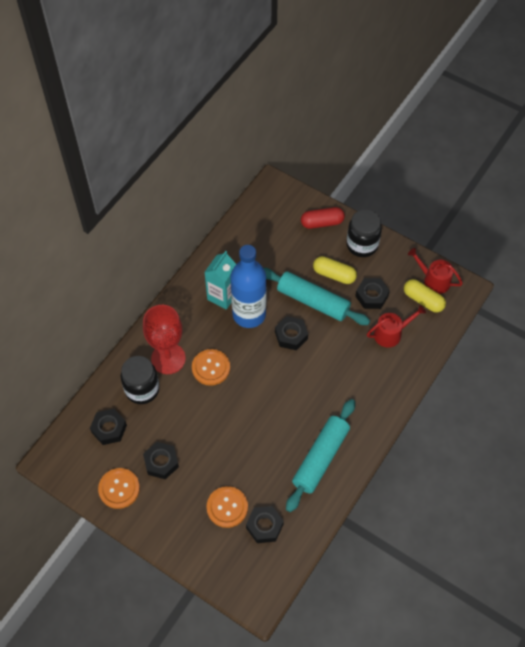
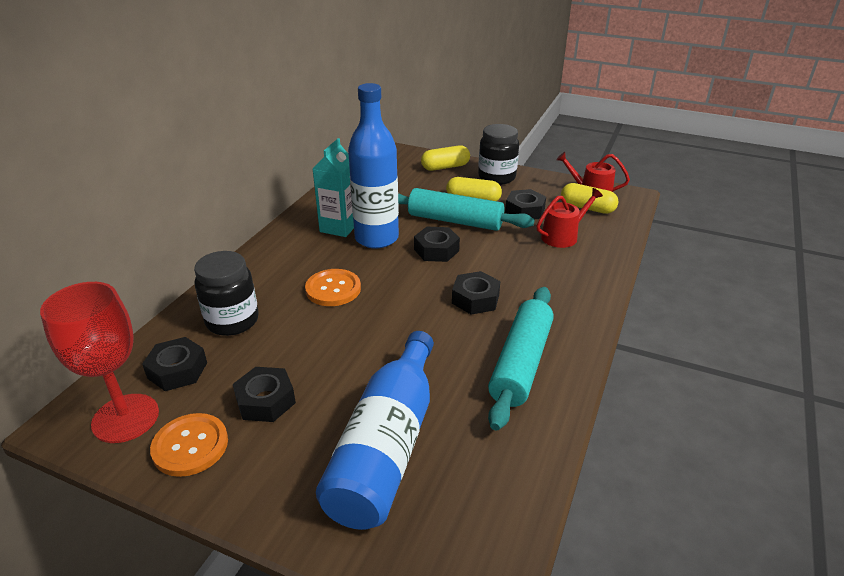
camera: 10 degrees left, 25 degrees down
red goblet [143,305,186,374] -> red goblet moved to [40,282,159,443]
orange button [207,486,248,528] -> blue bottle [316,331,434,530]
black nut [246,506,284,543] -> black nut moved to [452,271,500,315]
red capsule [301,207,345,229] -> yellow capsule [421,145,470,171]

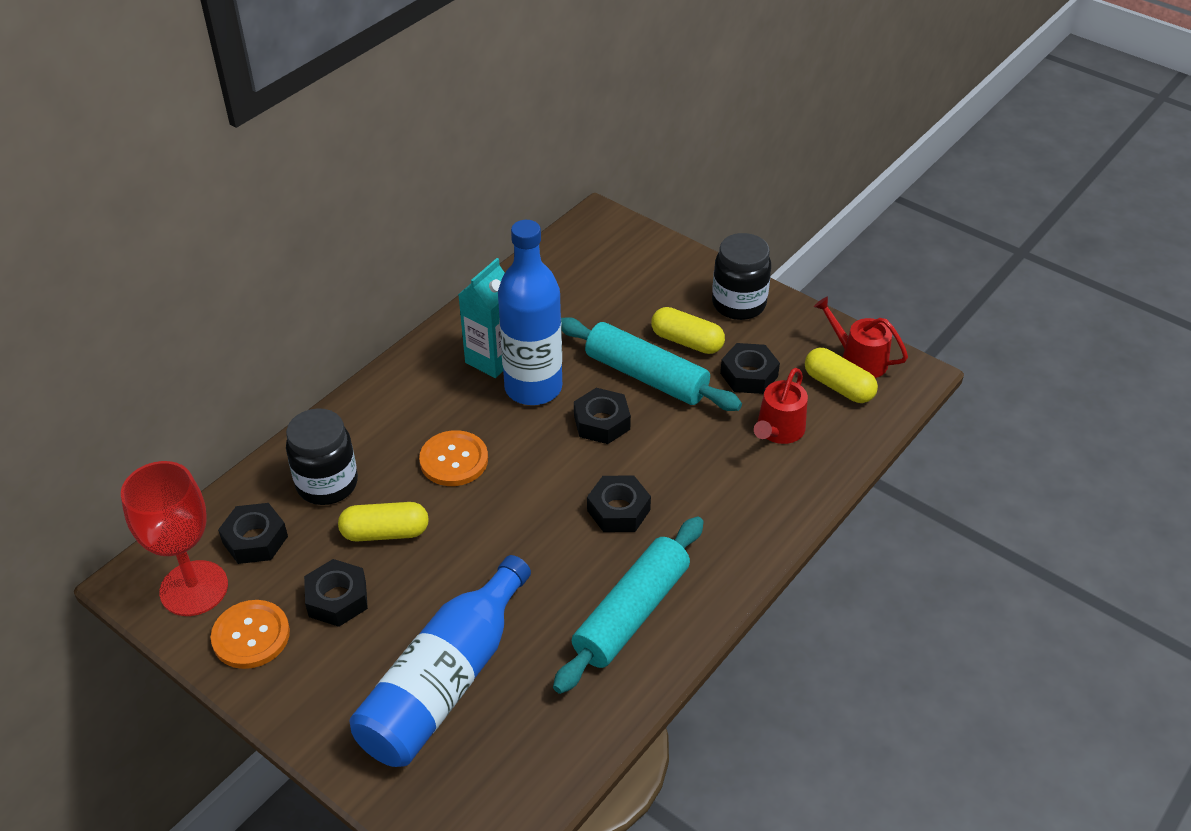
camera: 15 degrees right, 10 degrees up
yellow capsule [421,145,470,171] -> yellow capsule moved to [338,502,429,541]
red watering can [536,188,603,248] -> red watering can turned 135 degrees clockwise [754,368,808,444]

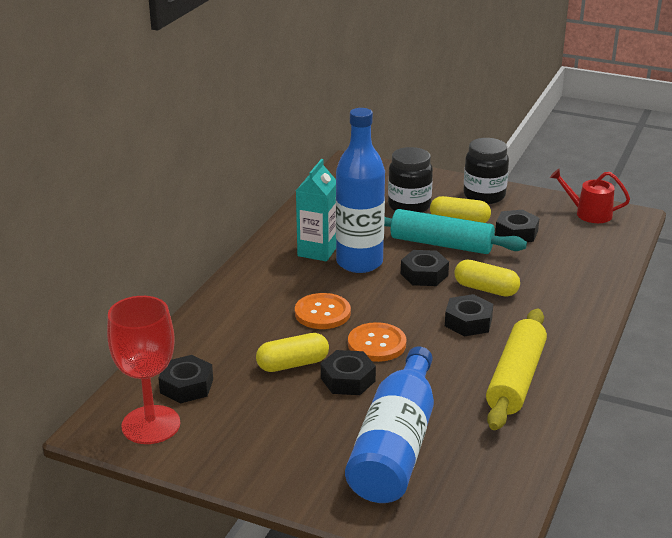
camera: 15 degrees left, 15 degrees down
orange button [211,600,290,669] -> orange button moved to [348,322,406,362]
black jar [286,408,358,505] -> black jar moved to [388,147,433,213]
black nut [304,559,368,627] -> black nut moved to [321,350,376,395]
turquoise rolling pin [553,517,704,694] -> yellow rolling pin [486,309,547,430]
red watering can [754,368,808,444] -> none
yellow capsule [805,348,878,403] -> yellow capsule moved to [454,260,520,297]

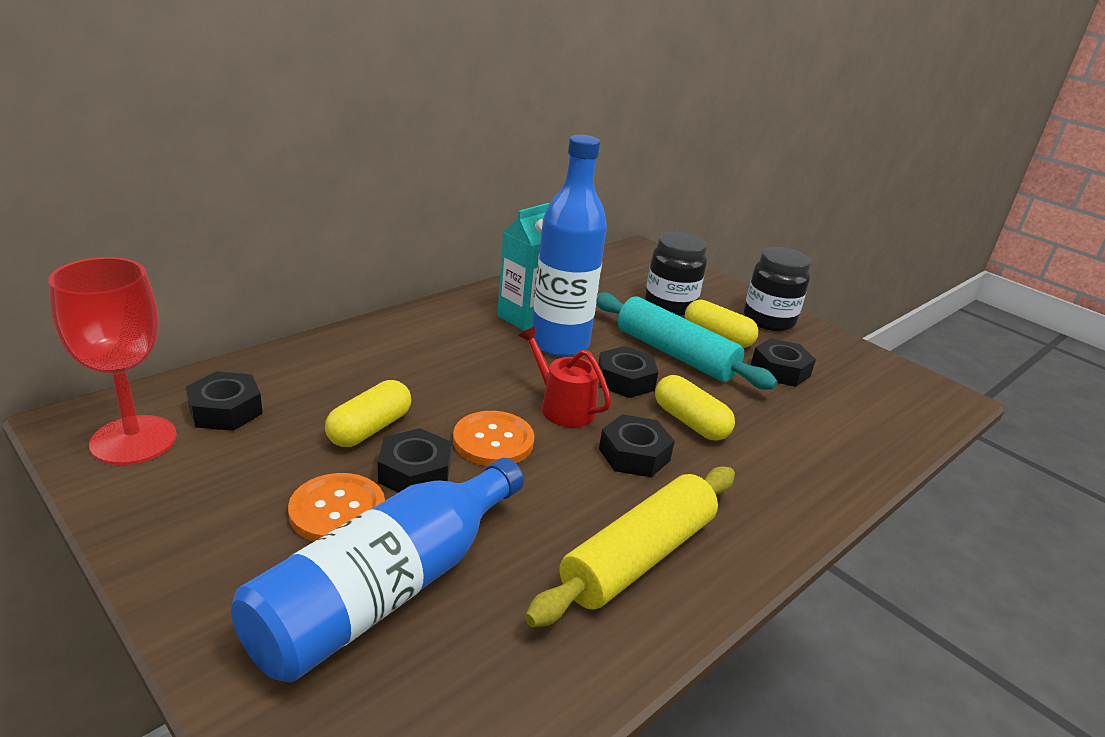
camera: 20 degrees right, 0 degrees up
yellow capsule [256,333,329,372] -> yellow capsule turned 60 degrees counterclockwise [325,380,411,447]
orange button [295,293,351,329] -> orange button moved to [288,473,385,542]
red watering can [550,169,630,223] -> red watering can moved to [519,327,611,427]

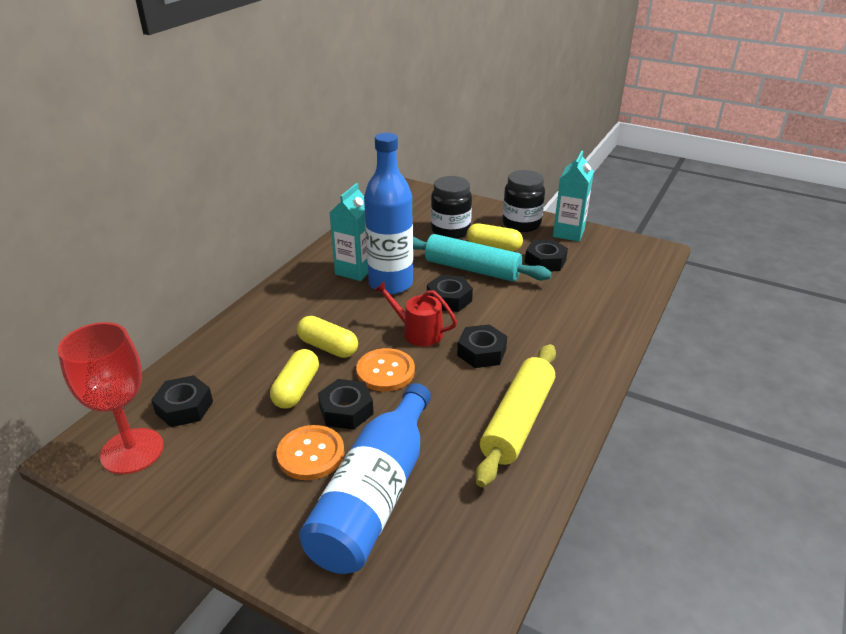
camera: 15 degrees left, 5 degrees up
yellow capsule [655,375,735,441] -> yellow capsule moved to [297,316,358,358]
none -> turquoise carton [553,151,594,242]

